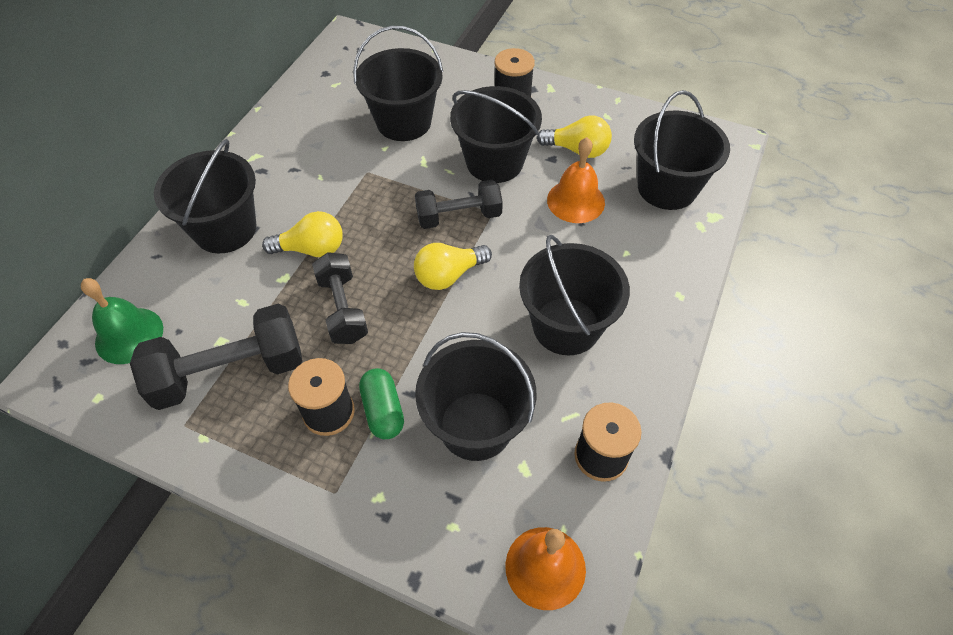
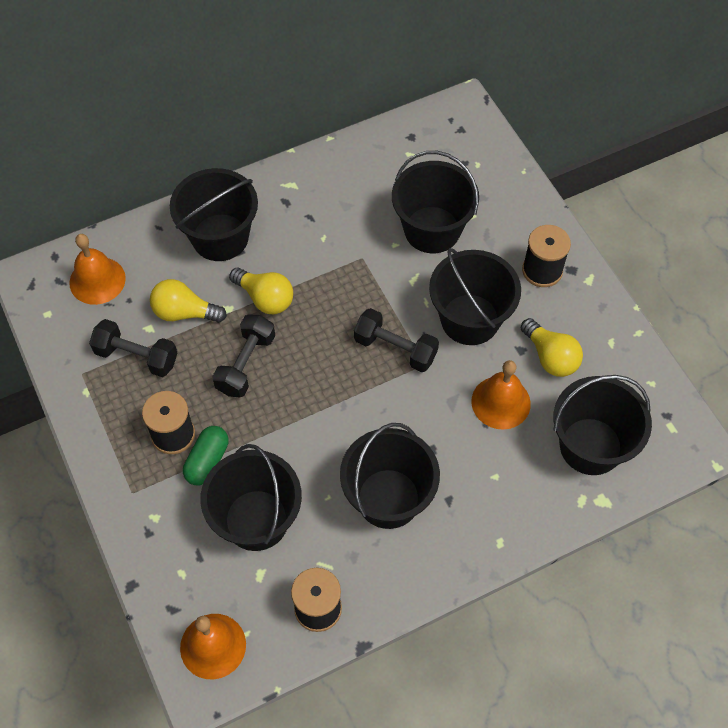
camera: 40 degrees right, 5 degrees up
green bell [81,278,163,364] -> orange bell [69,234,126,305]
black dumbbell [130,304,302,410] -> black dumbbell [89,319,177,377], size x0.65
yellow light bulb [414,243,492,290] -> yellow light bulb moved to [150,279,227,323]

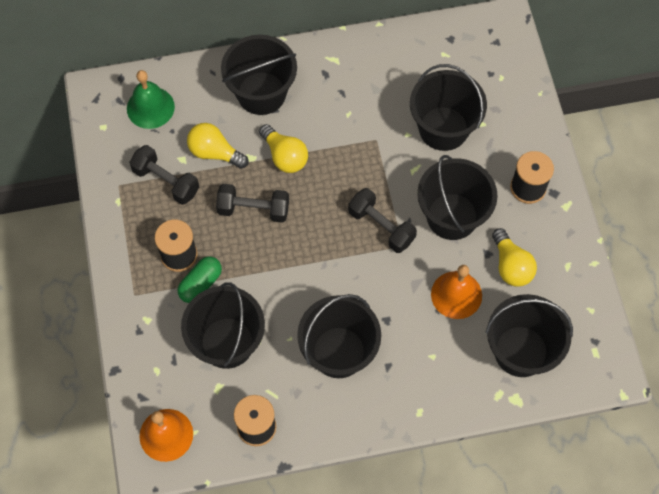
camera: 15 degrees right, 5 degrees up
orange bell [69,234,126,305] -> green bell [127,70,175,129]
black dumbbell [212,314,275,397] -> black dumbbell turned 60 degrees clockwise [216,184,289,223]

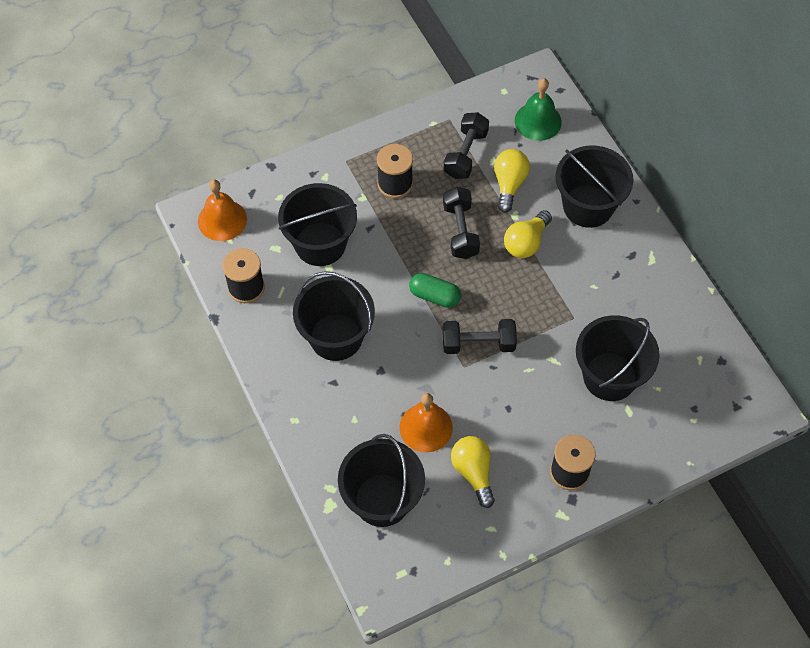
camera: 75 degrees right, 5 degrees down
green capsule [177,256,222,303] -> green capsule moved to [409,273,461,308]
black dumbbell [348,188,417,253] -> black dumbbell turned 60 degrees clockwise [443,319,517,354]
black bucket [417,155,497,240] -> none
yellow light bulb [492,228,537,286] -> yellow light bulb turned 105 degrees clockwise [451,436,495,508]

